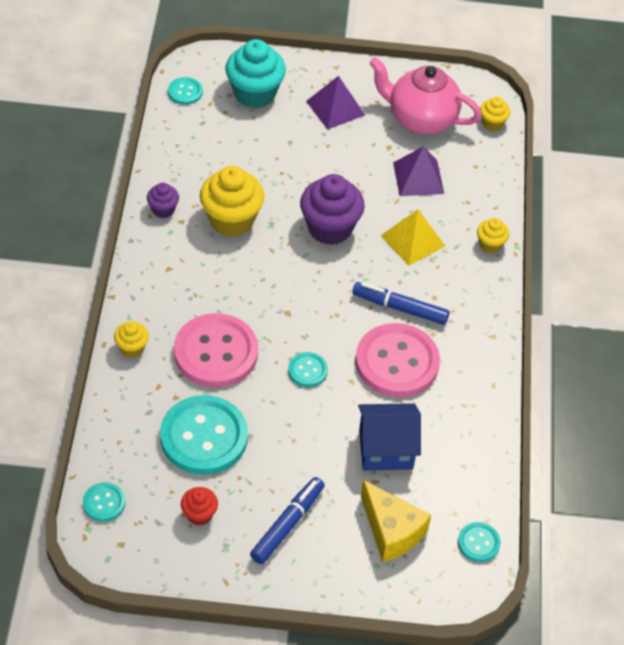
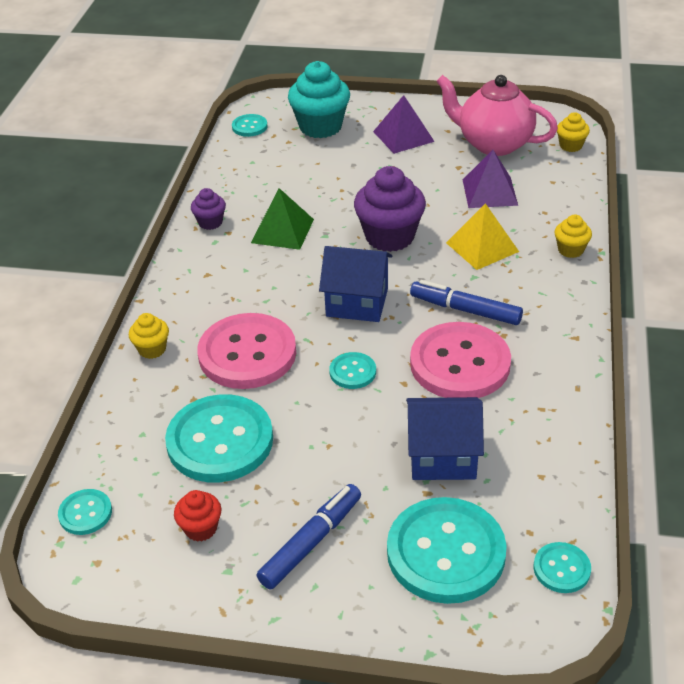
camera: 10 degrees right, 10 degrees down
yellow cupcake [200,166,264,237] -> green pyramid [251,188,314,250]
yellow cheese [361,480,431,562] -> turquoise button [387,497,507,604]
none -> blue house [319,246,392,322]

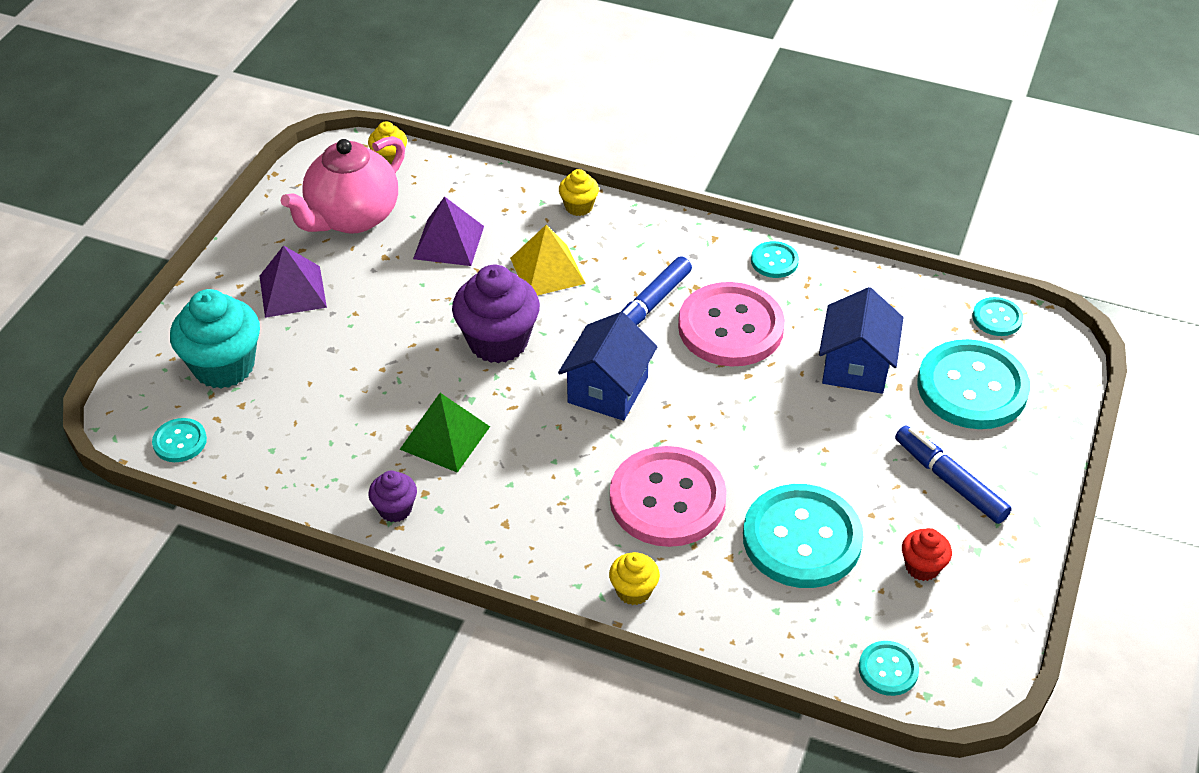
camera: 80 degrees left, 5 degrees up
turquoise button [329,352,376,389] -> turquoise button moved to [751,241,799,278]

